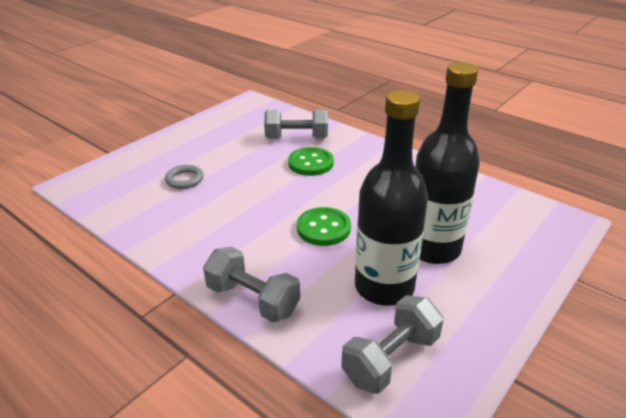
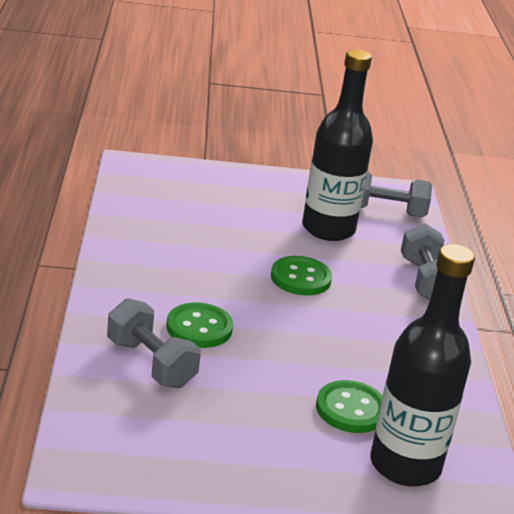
camera: 135 degrees left, 5 degrees down
grey ring [165,165,204,189] -> green button [316,380,383,433]
black bottle [415,62,480,264] -> black bottle moved to [371,244,475,486]

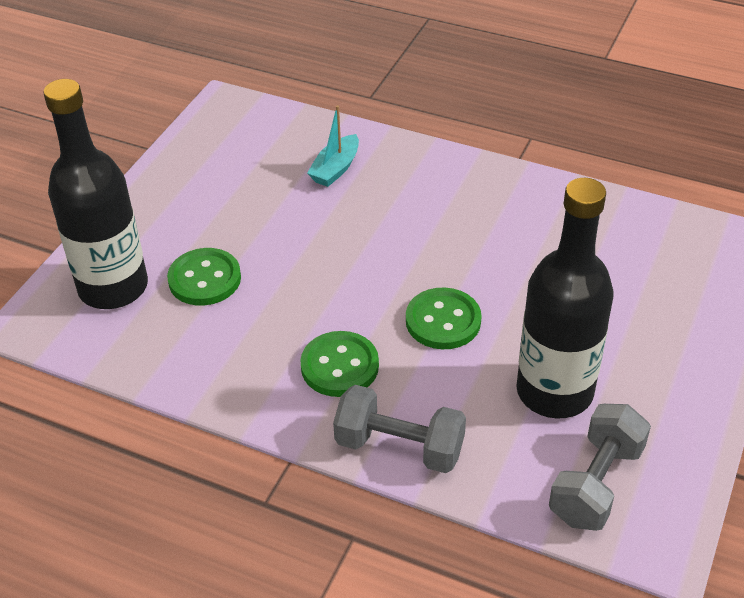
camera: 120 degrees right, 15 degrees up
grey dumbbell [107,298,201,388] -> turquoise boat [307,105,359,187]
green button [166,302,233,348] -> green button moved to [300,331,379,397]

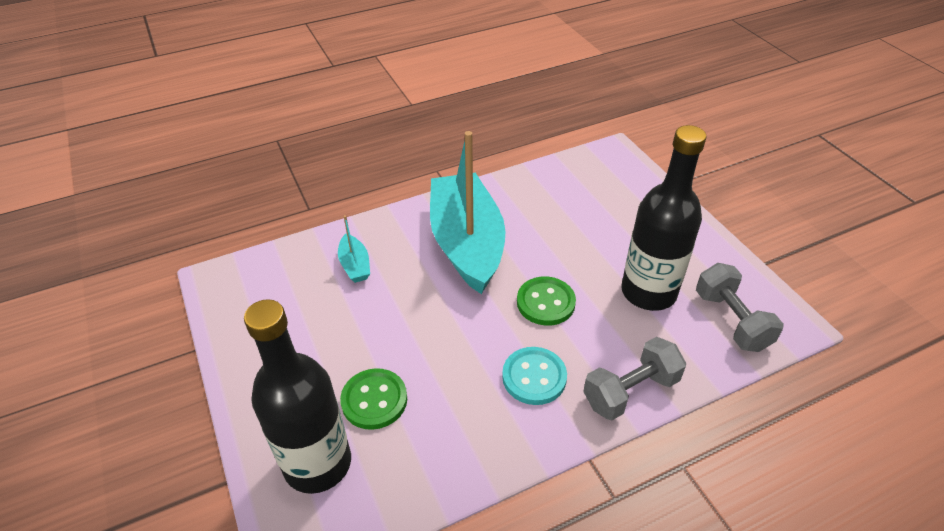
camera: 50 degrees left, 0 degrees up
green button [300,331,379,397] -> turquoise button [502,347,567,405]
none -> turquoise boat [430,131,505,294]

